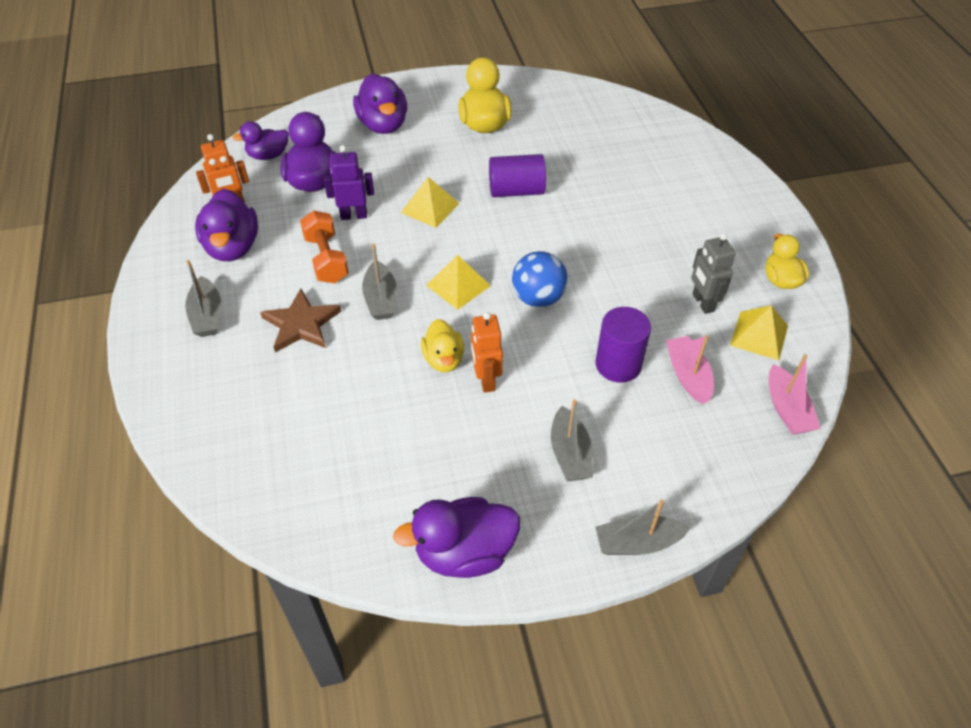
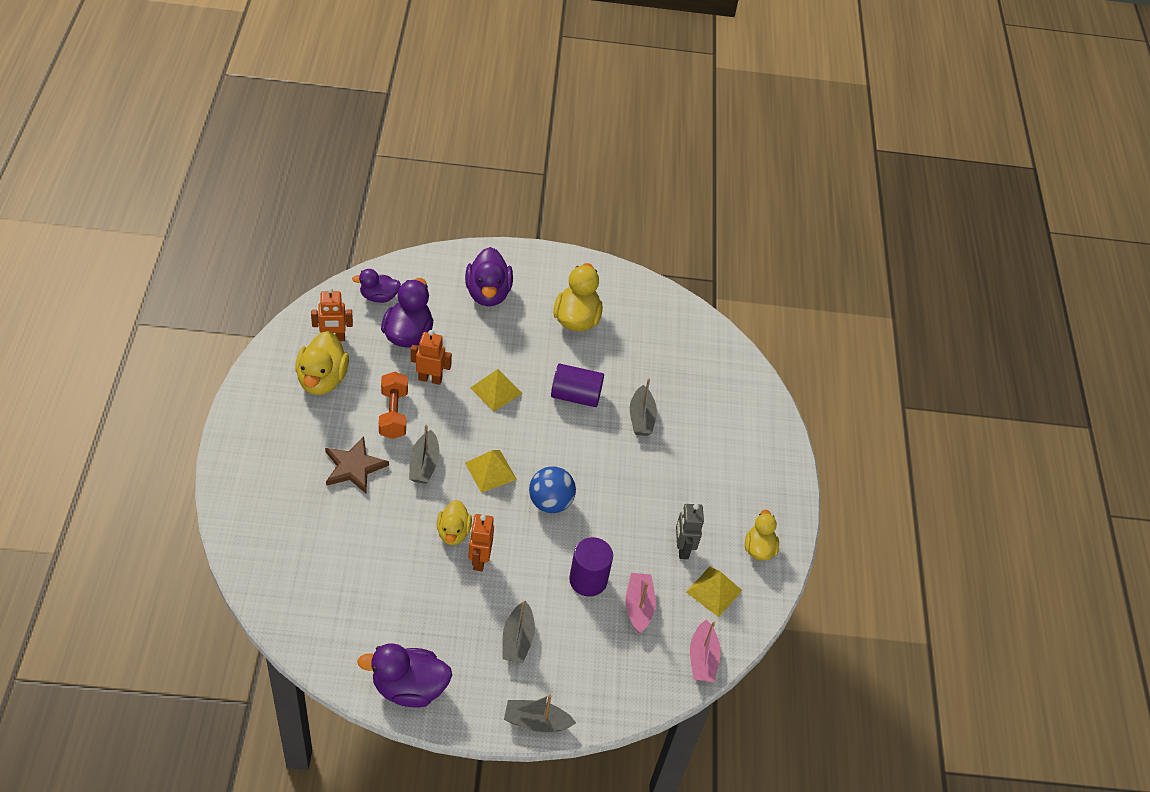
camera: 10 degrees right, 0 degrees up
grey boat [185,260,221,337] -> grey boat moved to [630,378,657,436]
purple duck [195,189,258,261] -> yellow duck [295,331,349,395]
purple robot [324,145,374,220] -> orange robot [411,330,452,385]

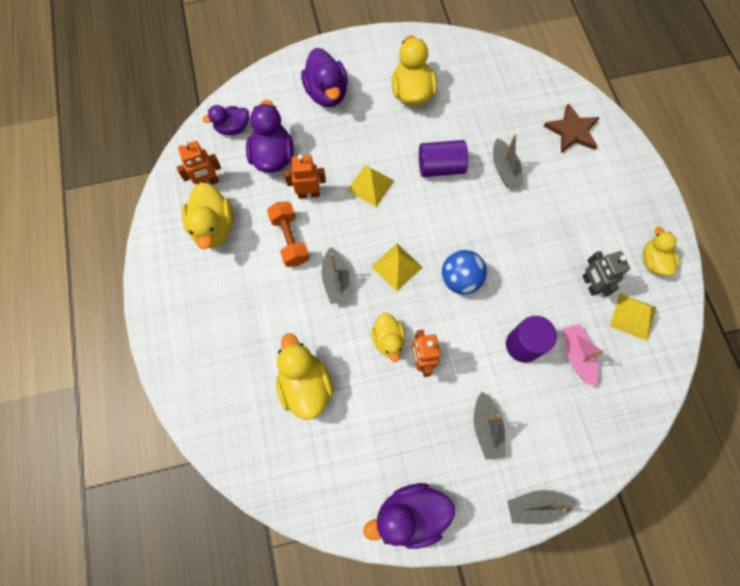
camera: 10 degrees left, 20 degrees up
brown star [325,436,389,494] -> brown star moved to [544,103,600,153]
pink boat [690,619,721,682] -> none
none -> yellow duck [276,333,333,420]

